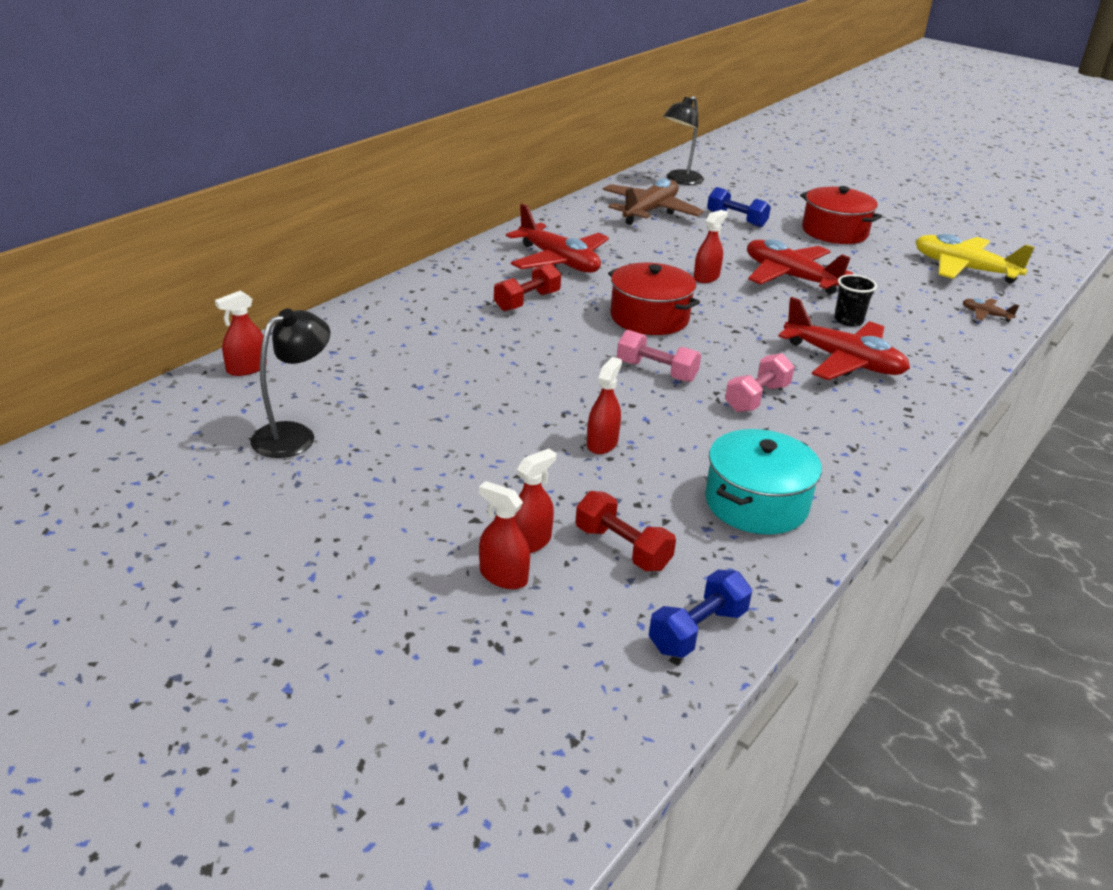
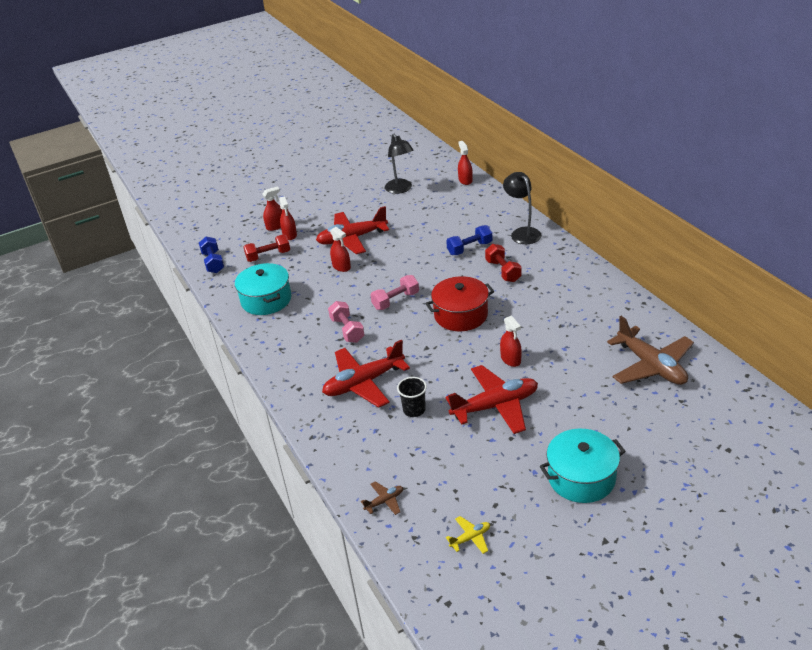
camera: 120 degrees right, 5 degrees up
red plane [506,203,609,273] -> red plane moved to [316,206,389,254]
black lamp [663,96,704,185] -> black lamp moved to [503,172,542,244]
blue dumbbell [707,187,771,227] -> blue dumbbell moved to [446,225,492,255]
red pot [800,186,882,244] -> turquoise pot [540,429,626,503]
yellow plane [915,234,1035,283] -> yellow plane [446,516,490,554], size x0.43

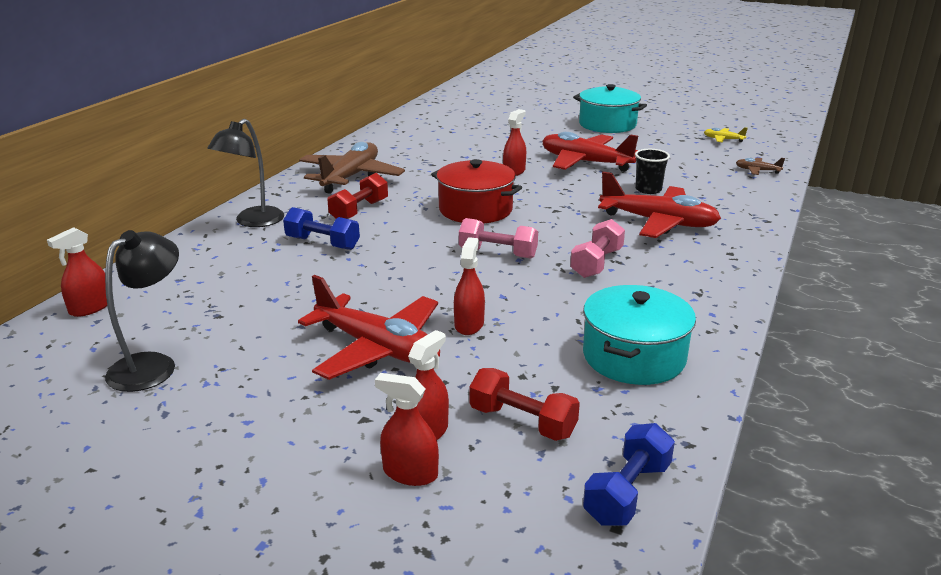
camera: 130 degrees left, 10 degrees down
brown plane [607,316,694,385] -> brown plane moved to [299,142,405,194]

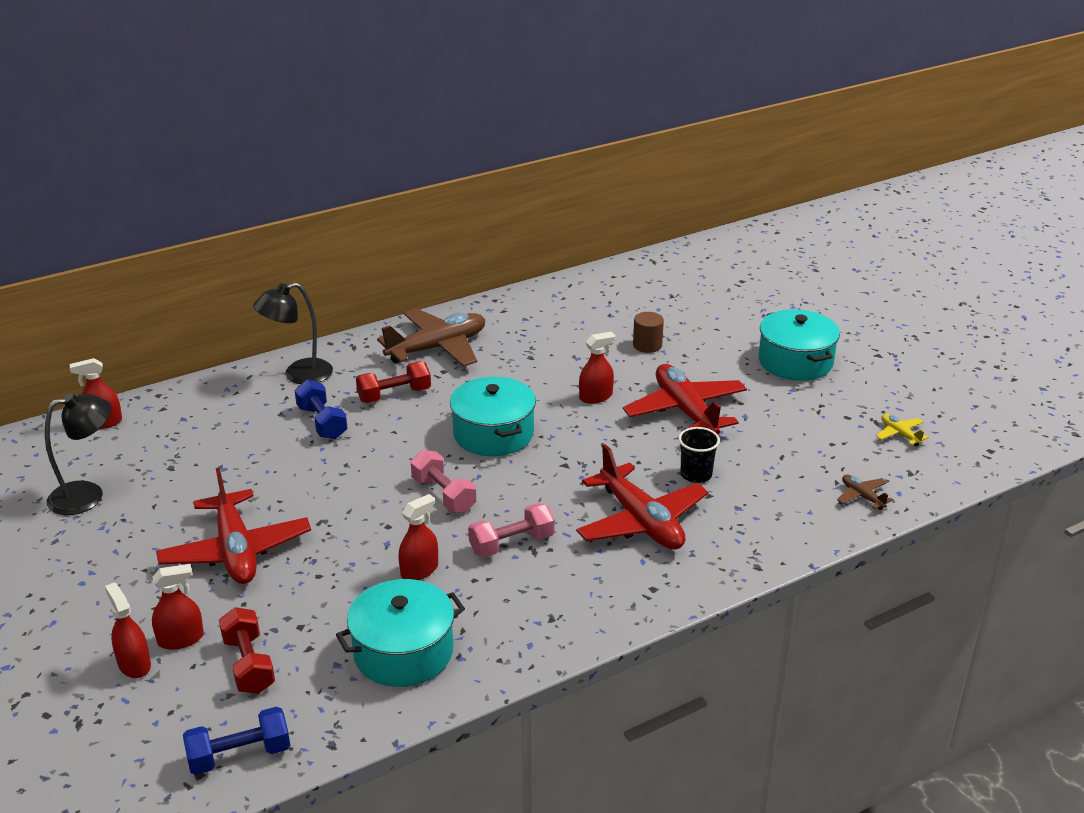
camera: 35 degrees right, 5 degrees up
red pot [431,159,522,224] -> turquoise pot [450,377,536,456]
red spray bottle [454,237,485,335] -> red spray bottle moved to [398,494,438,580]
none -> brown cylinder [633,312,664,353]

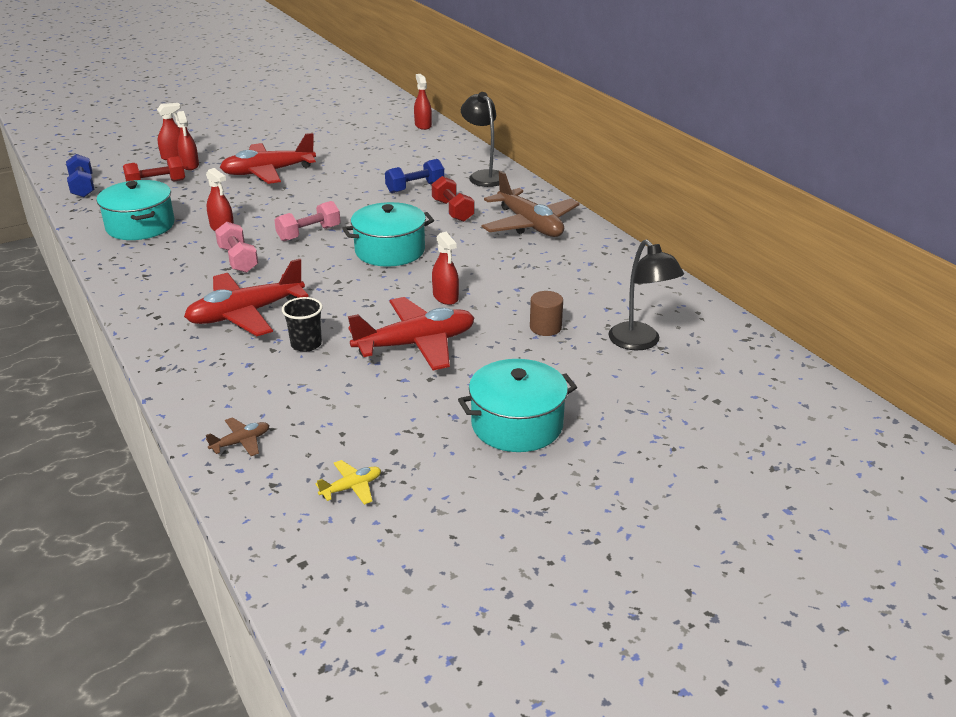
camera: 90 degrees right, 0 degrees up
black lamp [45,393,111,515] -> black lamp moved to [608,239,684,350]

